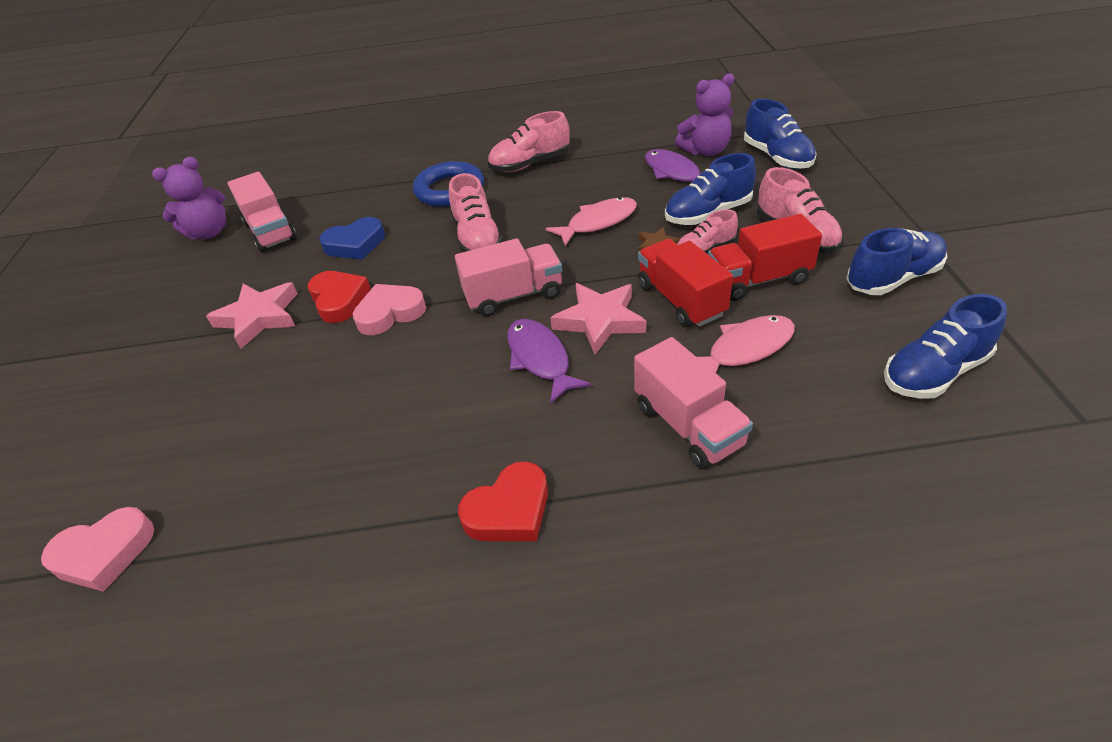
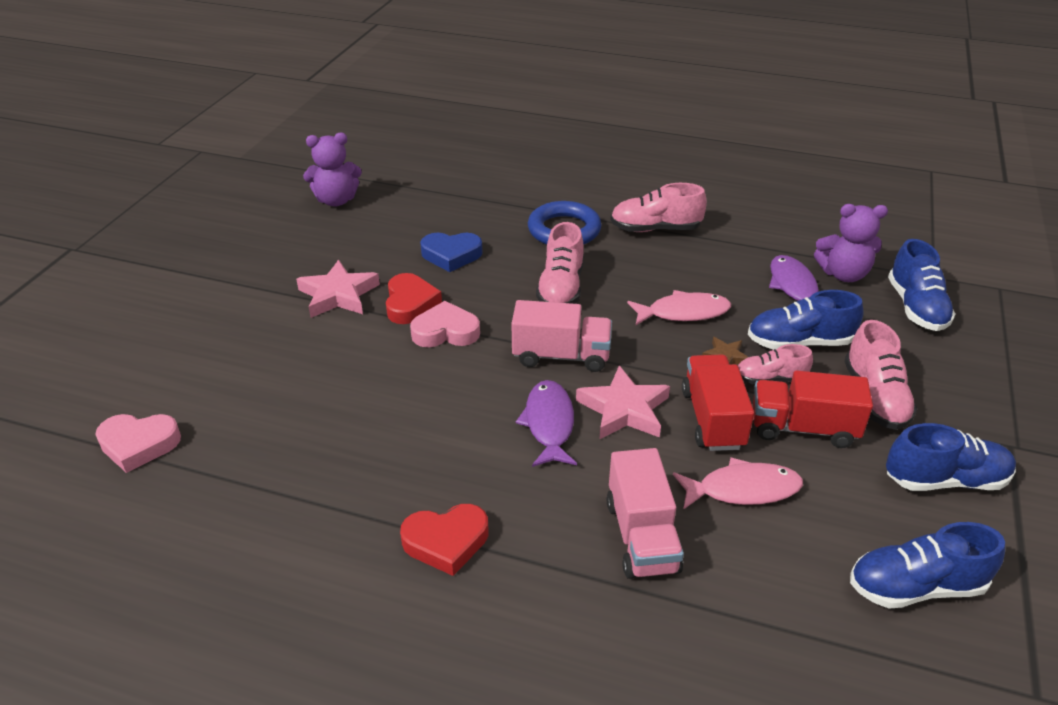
camera: 20 degrees right, 5 degrees down
pink truck [228,172,297,252] -> none

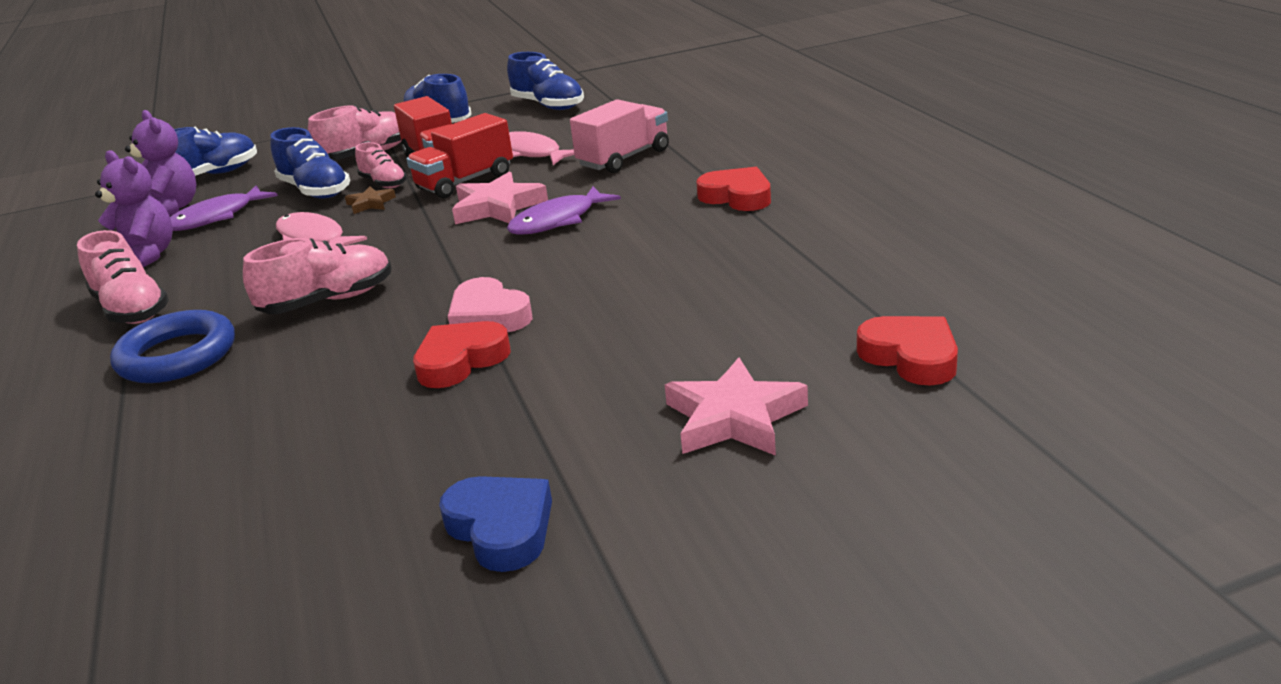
camera: 125 degrees left, 10 degrees down
pink heart [95,414,181,473] -> red heart [857,316,958,386]
pink star [296,260,380,318] -> pink star moved to [665,358,808,456]
purple teddy bear [303,133,362,206] -> purple teddy bear moved to [95,150,173,268]
blue heart [420,233,483,272] -> blue heart moved to [439,476,552,572]
pink truck [511,300,612,372] -> none

